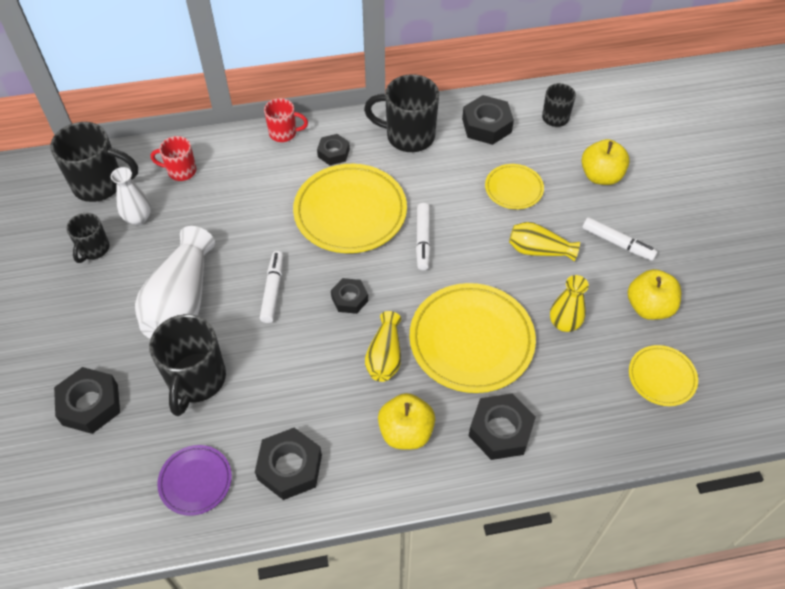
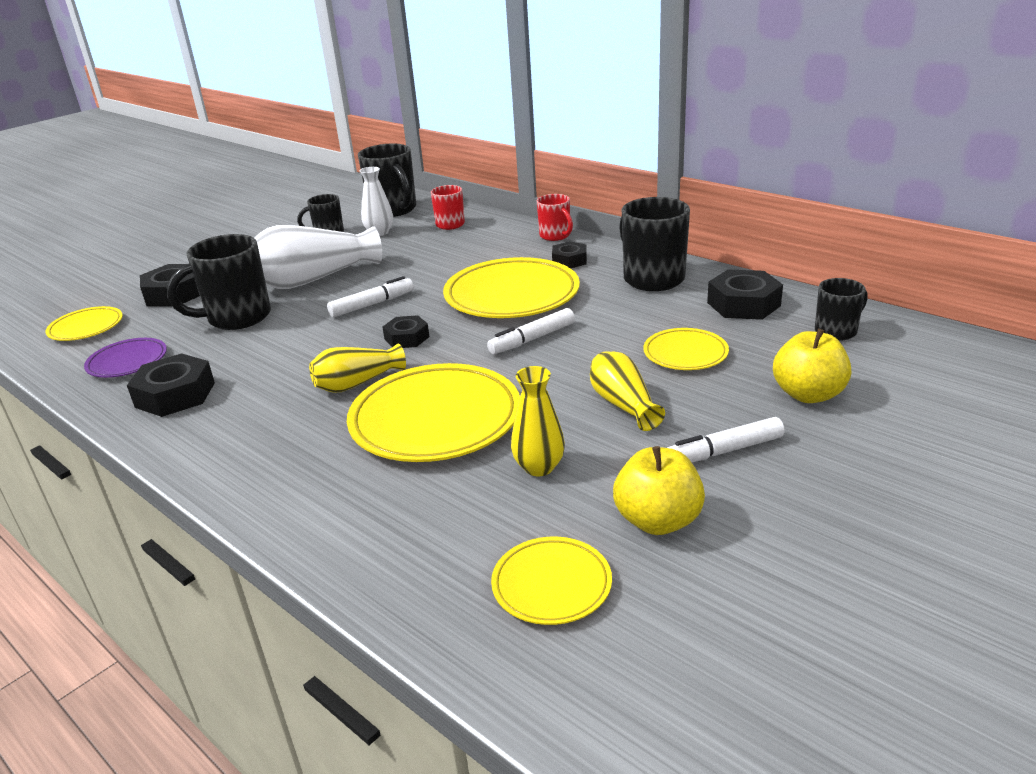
camera: 55 degrees right, 25 degrees down
yellow apple [378,393,435,450] -> none
black nut [469,393,536,460] -> none
white marker [582,217,658,261] -> white marker turned 75 degrees clockwise [667,417,785,462]
none -> yellow plate [45,306,123,341]

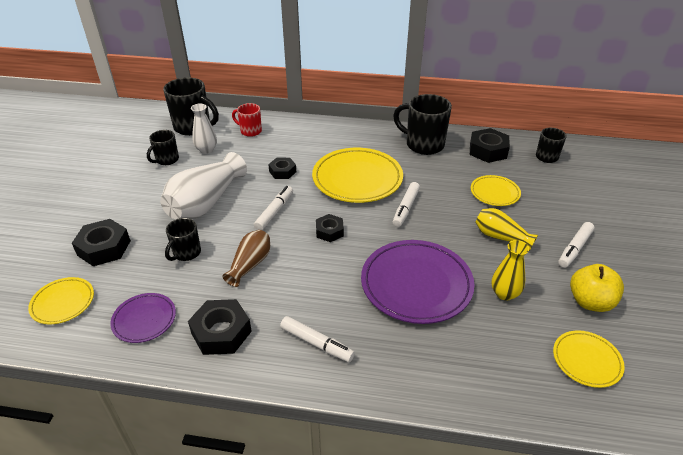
camera: 35 degrees left, 10 degrees up
black mug [167,234,271,330] -> black mug [165,218,201,261], size x0.57
yellow vase [309,344,406,393] -> none
yellow plate [347,363,520,462] -> purple plate [361,240,475,324]
red mug [537,194,573,241] -> none
black nut [552,241,587,268] -> black nut moved to [268,158,296,179]
yellow apple [773,329,851,403] -> none
none -> brown vase [222,230,270,287]
none -> white marker [280,316,355,362]

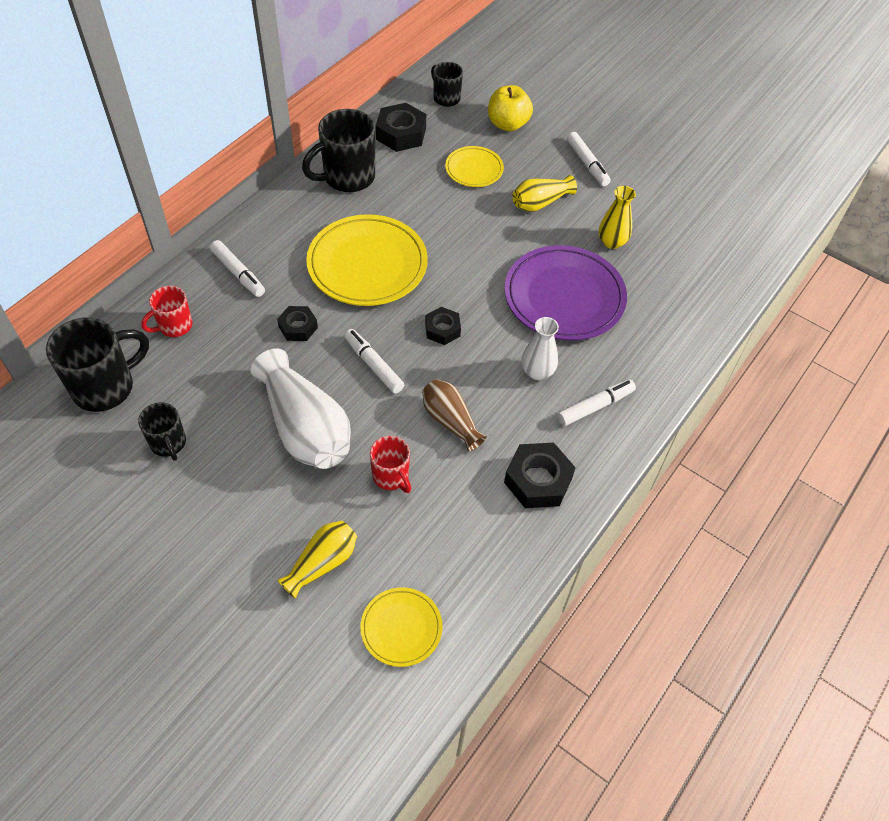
camera: 65 degrees left, 15 degrees up
black nut [72,219,131,266] -> yellow vase [277,520,357,599]
purple plate [110,293,176,343] -> none
black mug [165,218,201,261] -> red mug [370,436,411,493]
white vase [191,103,217,154] -> white vase moved to [522,317,559,380]
white marker [393,182,420,227] -> white marker moved to [210,240,265,297]
yellow plate [553,330,625,388] -> none
yellow apple [570,264,624,312] -> yellow apple moved to [488,85,533,131]

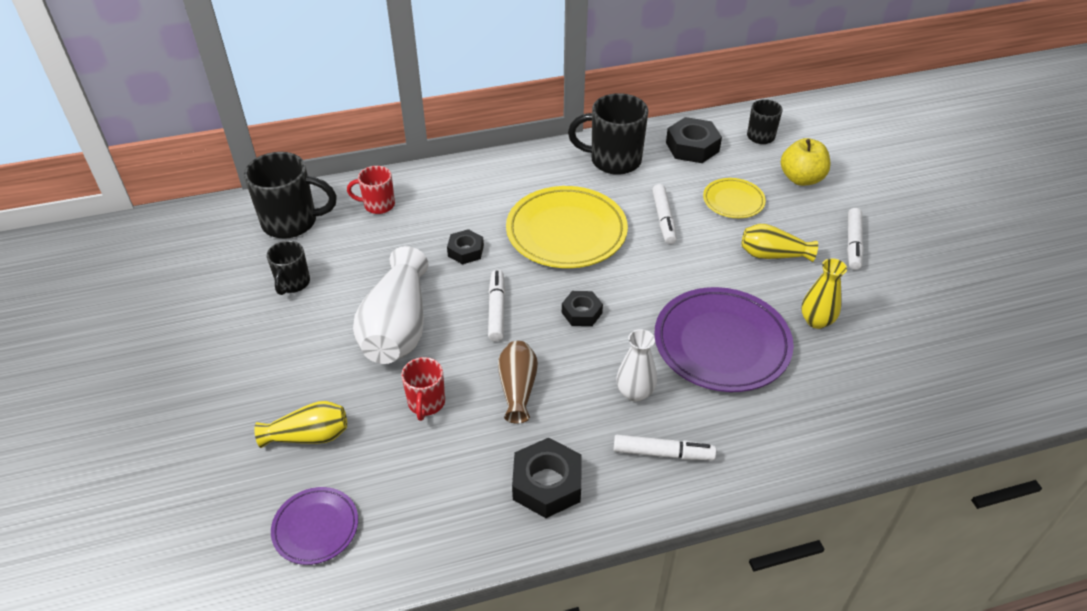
camera: 40 degrees right, 10 degrees down
white marker [210,240,265,297] -> white marker moved to [652,184,677,244]
yellow plate [360,587,442,667] -> purple plate [271,487,358,565]

